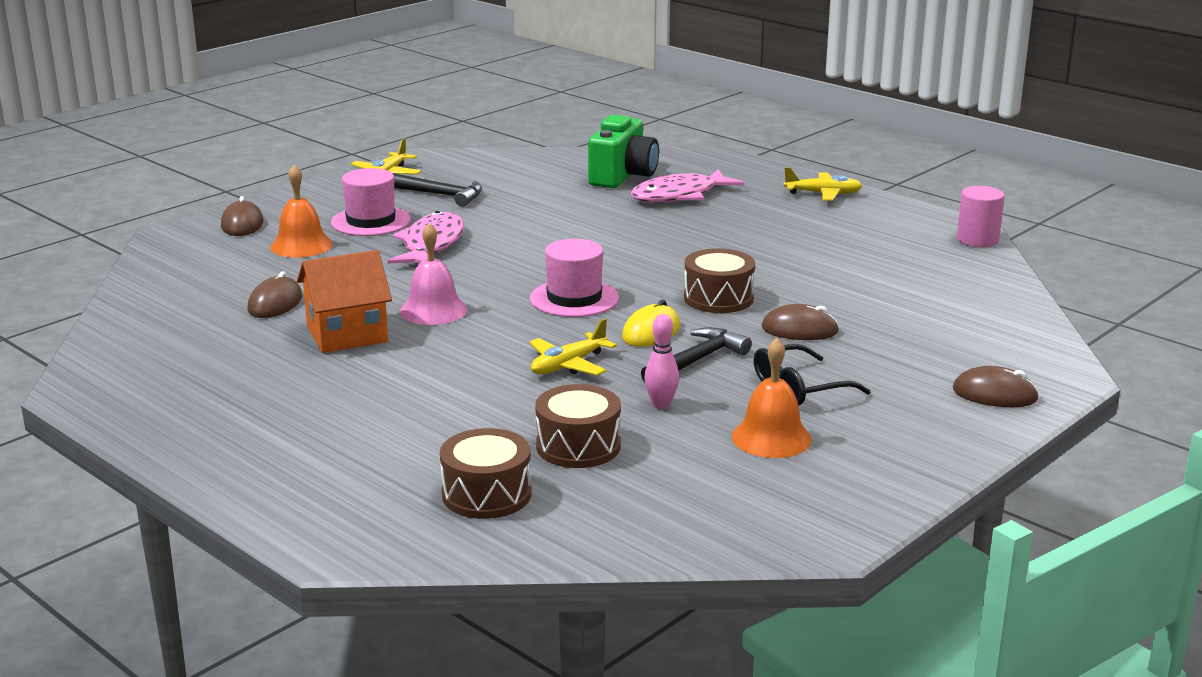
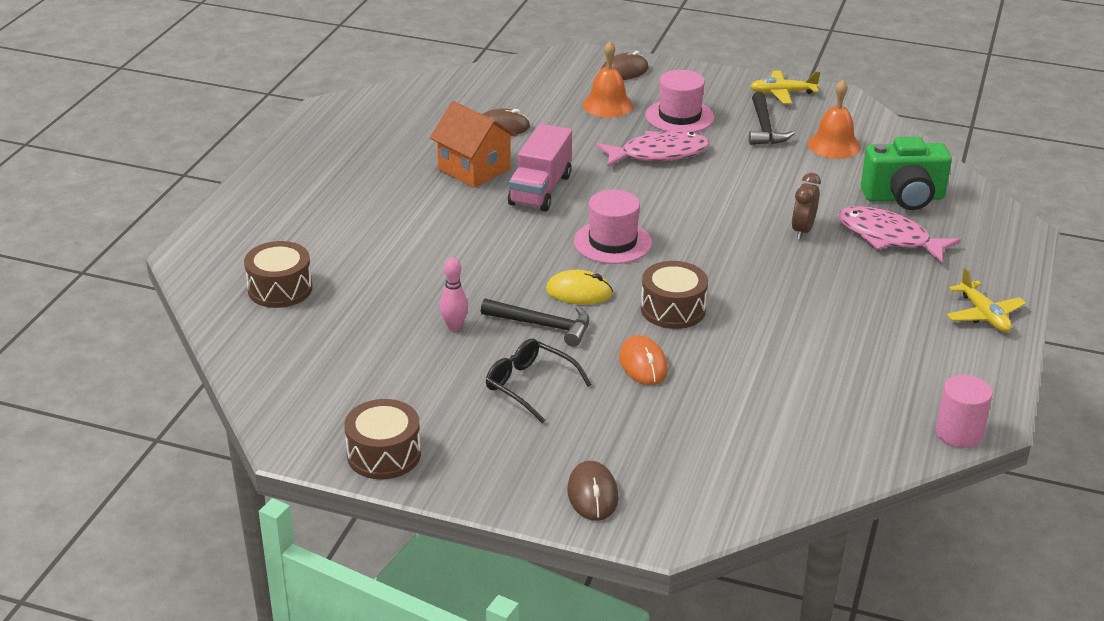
camera: 65 degrees right, 10 degrees up
pink bell [400,223,467,325] -> pink truck [508,124,572,212]
yellow plane [529,319,617,375] -> none
brown drum [535,384,621,468] -> brown drum moved to [344,399,421,480]
orange bell [732,338,812,458] -> orange bell moved to [808,80,861,159]
brown mouse [762,304,839,340] -> orange mouse [619,335,668,385]
none -> brown clock [792,173,821,239]

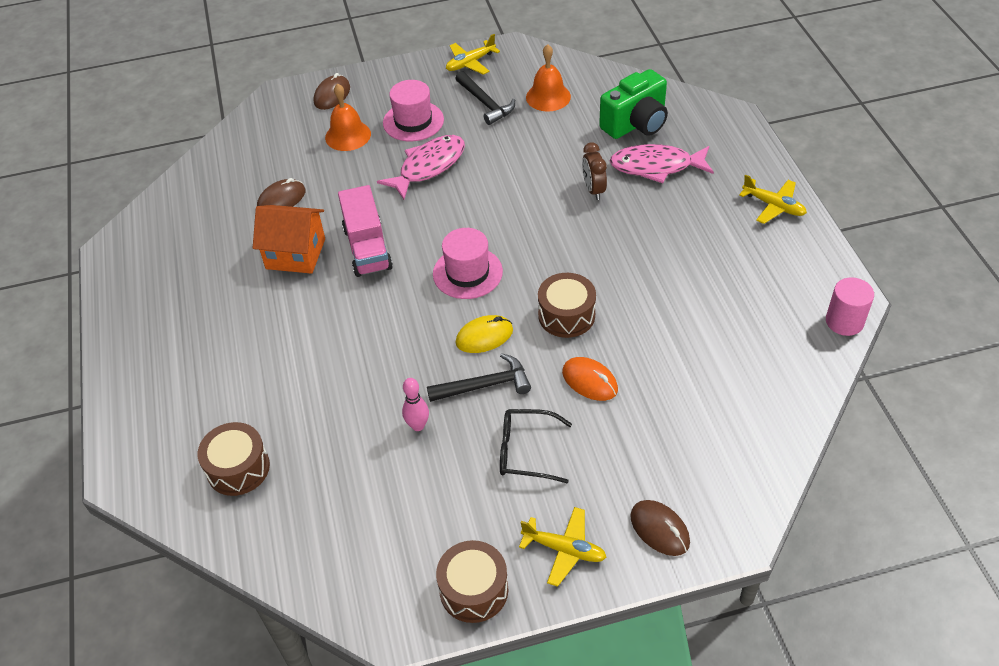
camera: 30 degrees left, 15 degrees up
none -> yellow plane [519,507,607,587]

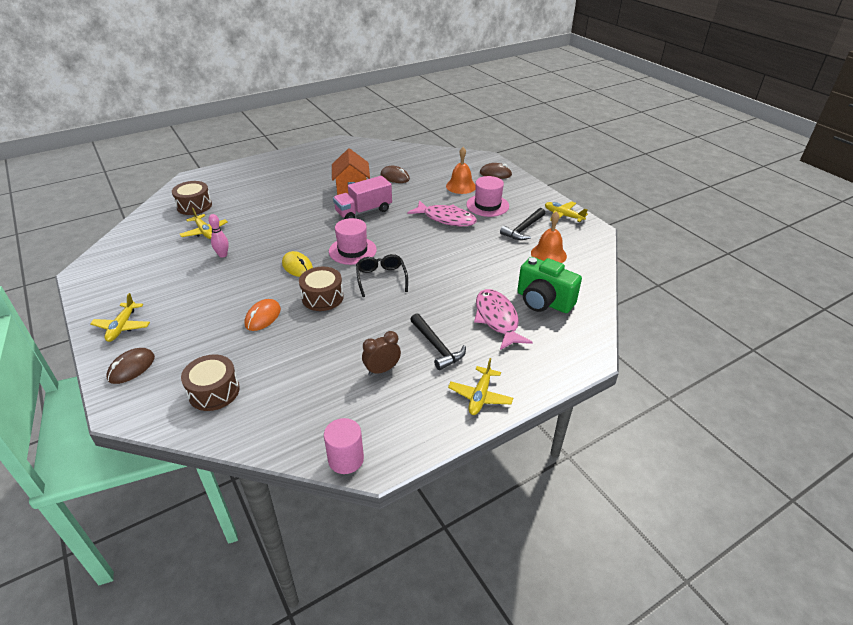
camera: 70 degrees right, 10 degrees down
black hammer [427,354,531,402] -> black hammer moved to [410,313,466,370]
brown drum [436,540,508,623] -> brown drum moved to [181,355,240,411]
black glasses [500,409,572,484] -> black glasses moved to [356,254,408,297]
brown clock [582,142,607,200] -> brown clock moved to [362,331,401,376]
none -> yellow plane [179,207,227,239]

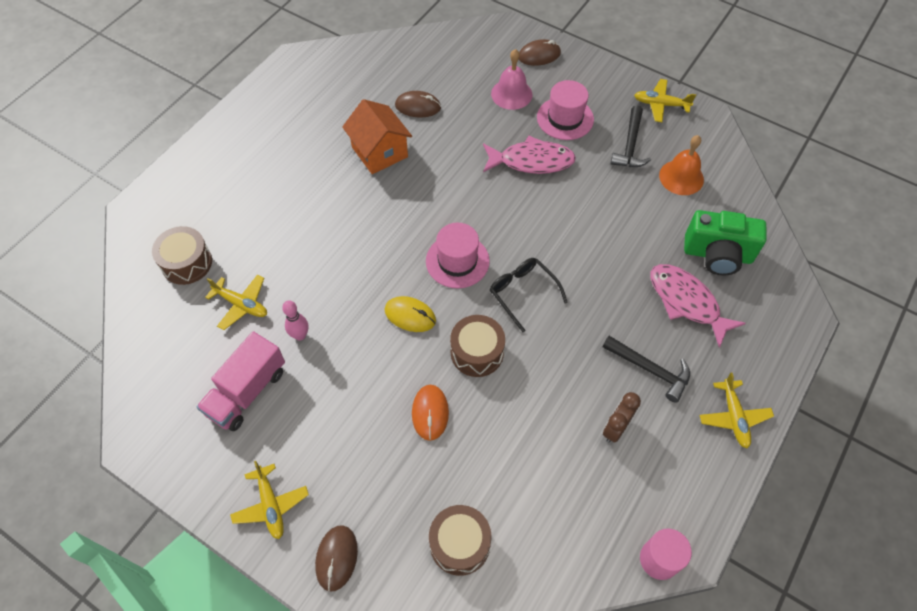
camera: 25 degrees left, 20 degrees up
pink truck [333,176,392,219] -> pink truck moved to [196,331,285,431]
orange bell [446,147,475,194] -> pink bell [491,49,532,110]

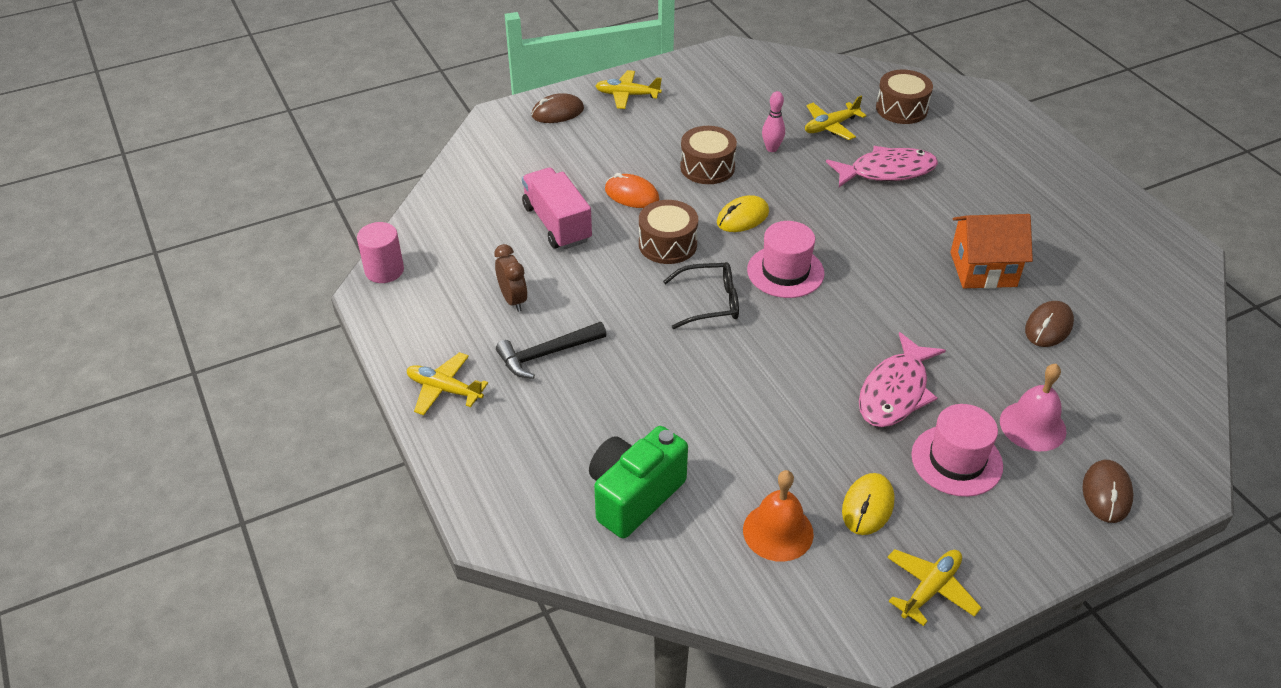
camera: 120 degrees right, 15 degrees down
pink truck [196,331,285,431] -> pink truck moved to [522,167,592,249]
brown mouse [315,525,358,592] -> brown mouse turned 60 degrees counterclockwise [531,93,584,123]
brown drum [429,505,492,576] -> brown drum moved to [680,126,737,184]
black hammer [610,105,651,167] -> yellow mouse [842,473,894,535]
pink fish [650,264,746,348] -> pink fish moved to [826,146,938,187]

